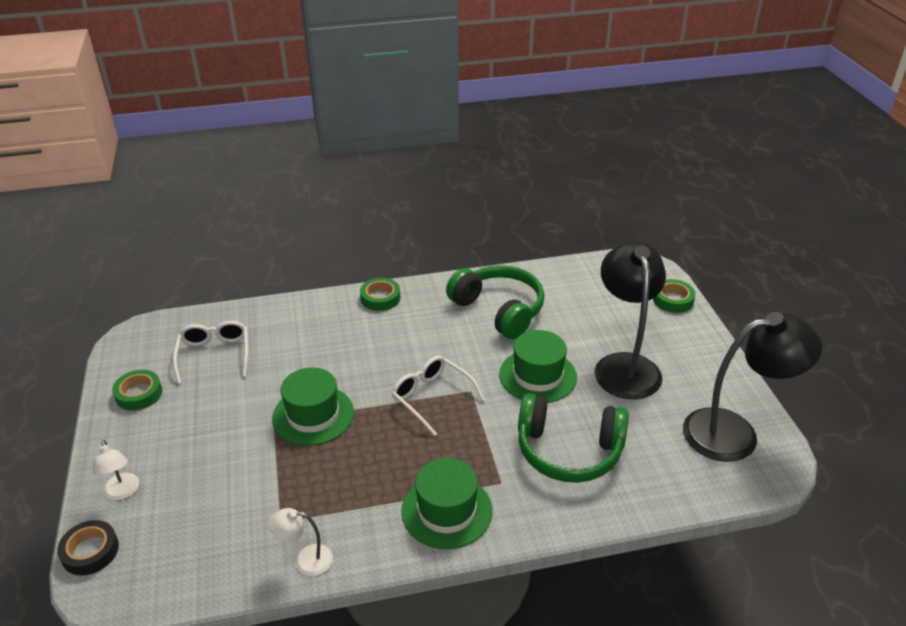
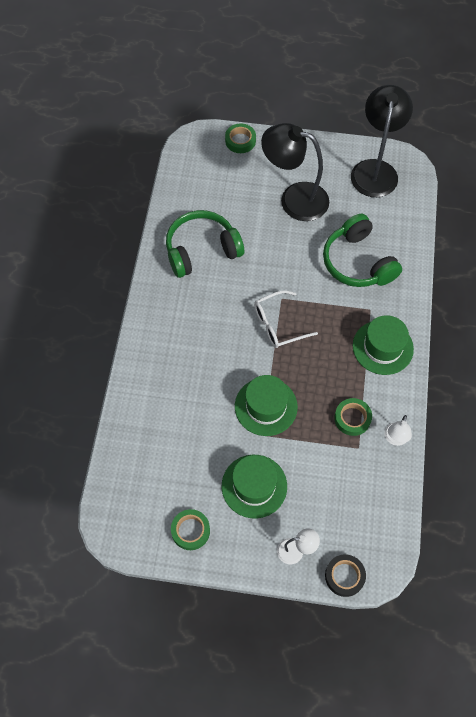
camera: 70 degrees left, 25 degrees up
white glasses [173,321,248,384] -> none
green tape [360,278,401,311] -> green tape moved to [334,398,372,436]
green hat [499,330,577,403] -> green hat moved to [222,455,287,518]
green headphones [518,393,629,483] -> green headphones turned 120 degrees clockwise [323,214,402,287]

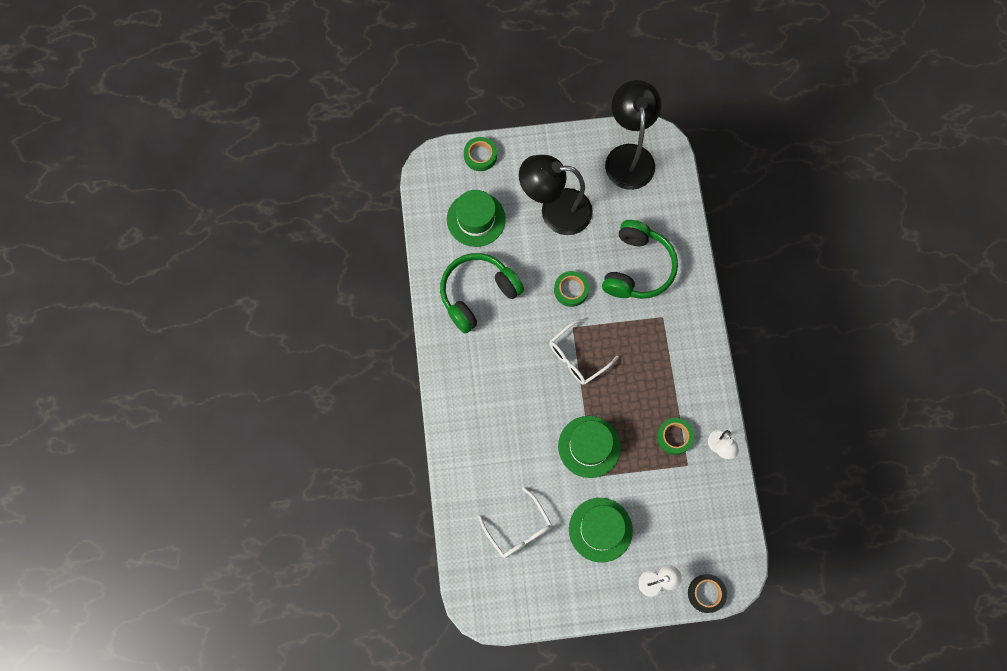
camera: 15 degrees left, 10 degrees up
green tape [171,509,210,550] -> green tape moved to [554,271,589,307]
green headphones [323,214,402,287] -> green headphones turned 120 degrees counterclockwise [602,220,678,299]
green hat [353,315,414,375] -> green hat moved to [447,190,506,247]
none -> white glasses [478,487,552,558]

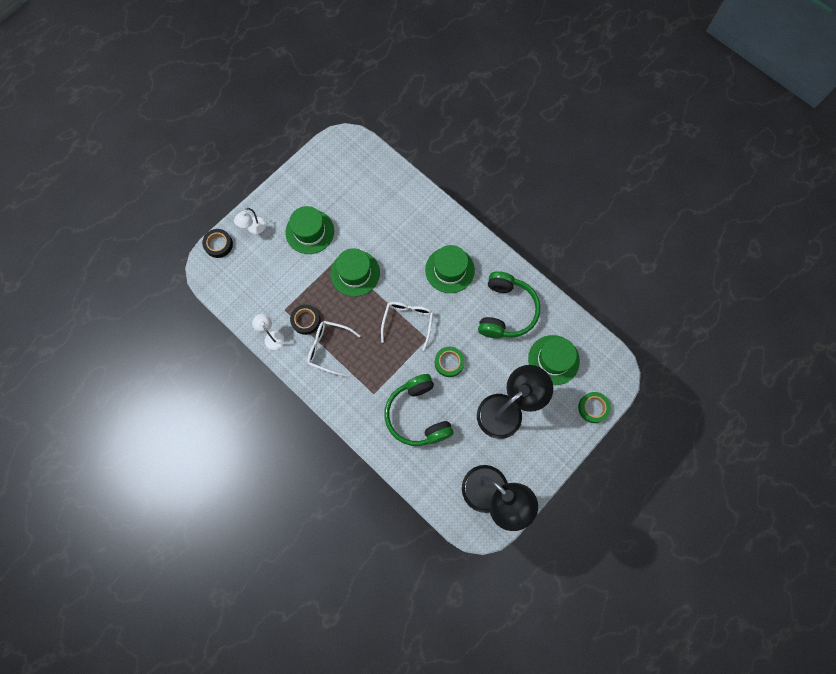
camera: 140 degrees right, 0 degrees up
white glasses [478,487,552,558] -> white glasses moved to [307,321,361,377]
green tape [657,418,694,455] -> black tape [290,304,321,335]
none -> green hat [425,245,475,293]

